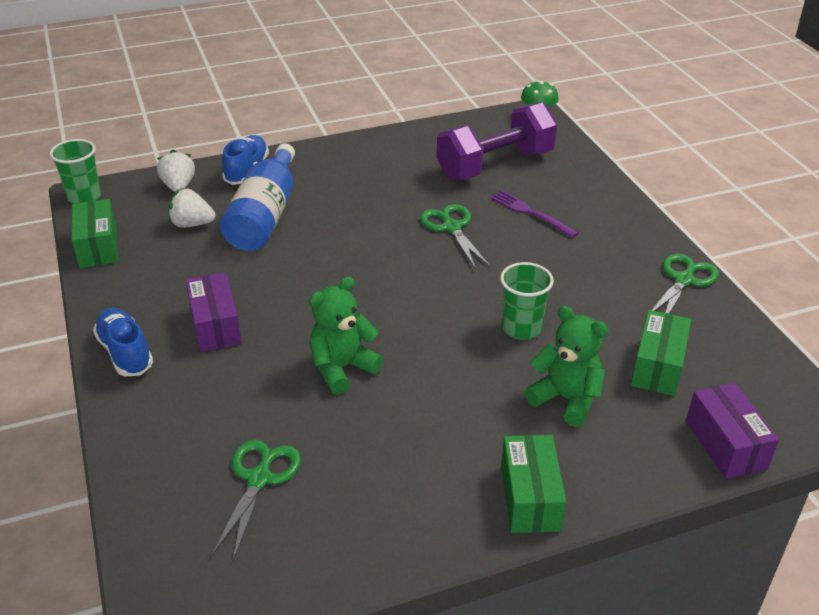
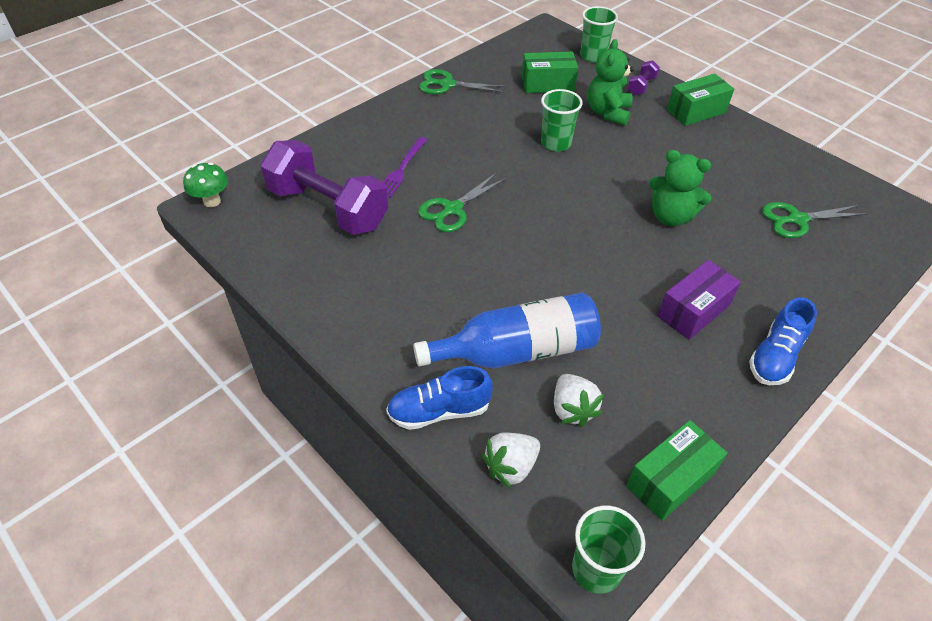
camera: 115 degrees left, 10 degrees up
purple box [686,382,779,479] -> green cup [580,6,618,62]
none -> purple dumbbell [628,60,660,95]

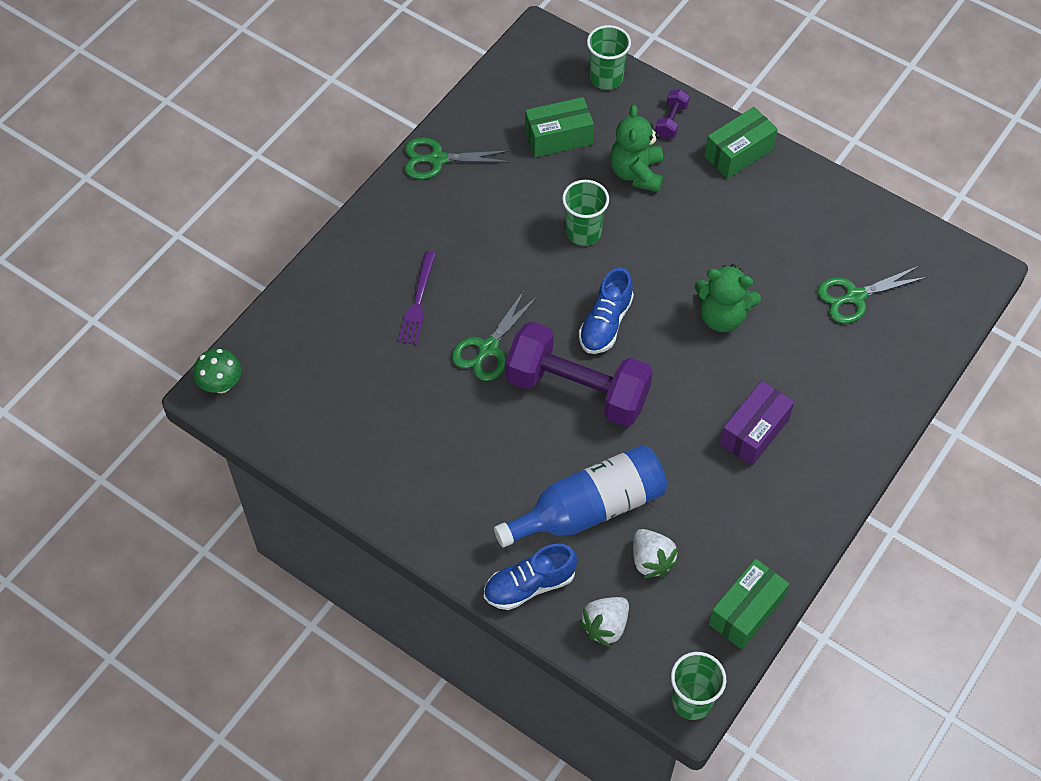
camera: 10 degrees left, 10 degrees up
purple dumbbell [260,140,388,235] -> purple dumbbell moved to [506,322,653,427]
blue shoe [749,297,817,385] -> blue shoe moved to [579,268,634,354]

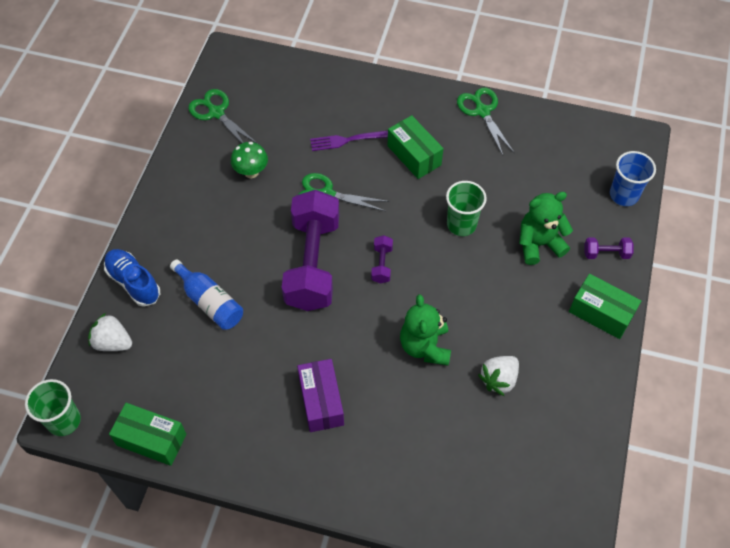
camera: 70 degrees right, 0 degrees up
green mushroom [193,348,241,393] -> green mushroom moved to [231,142,268,178]
blue bottle [494,445,667,548] -> blue bottle [170,259,243,330], size x0.65
green box [525,97,594,157] -> green box moved to [388,115,443,179]
blue shoe [579,268,634,354] -> purple dumbbell [371,235,393,284]
green cup [587,25,631,90] -> blue cup [610,151,656,206]
white strawberry [633,529,679,579] -> white strawberry moved to [478,356,519,396]
purple box [720,381,794,466] -> purple box turned 60 degrees clockwise [297,359,344,432]
green scissors [817,266,928,324] -> green scissors moved to [188,89,258,144]

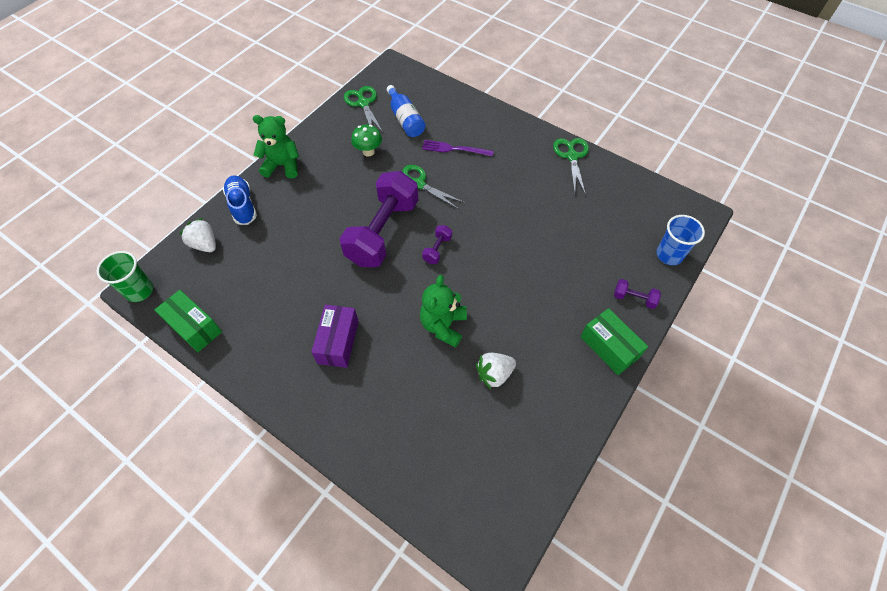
camera: 20 degrees right, 0 degrees up
blue bottle [170,259,243,330] -> blue bottle moved to [387,85,425,137]
green box [388,115,443,179] -> none
green cup [446,181,487,236] -> none
green teddy bear [519,192,573,265] -> green teddy bear moved to [253,115,299,179]

